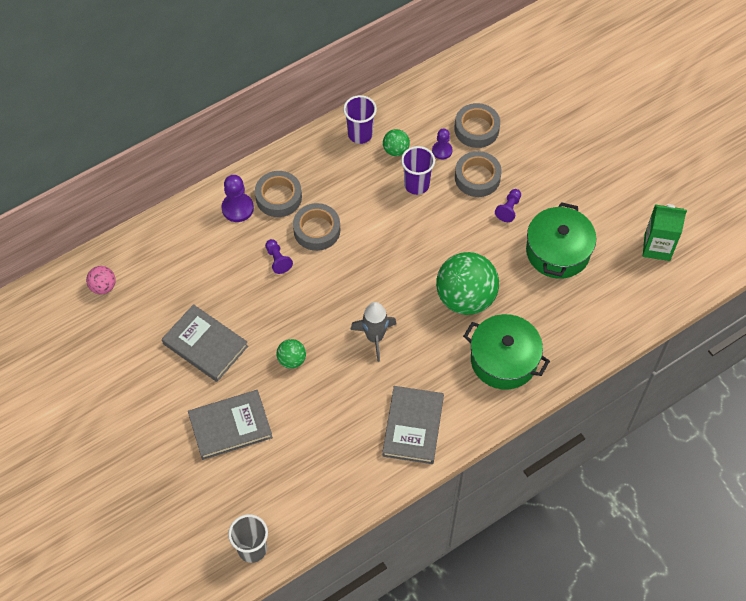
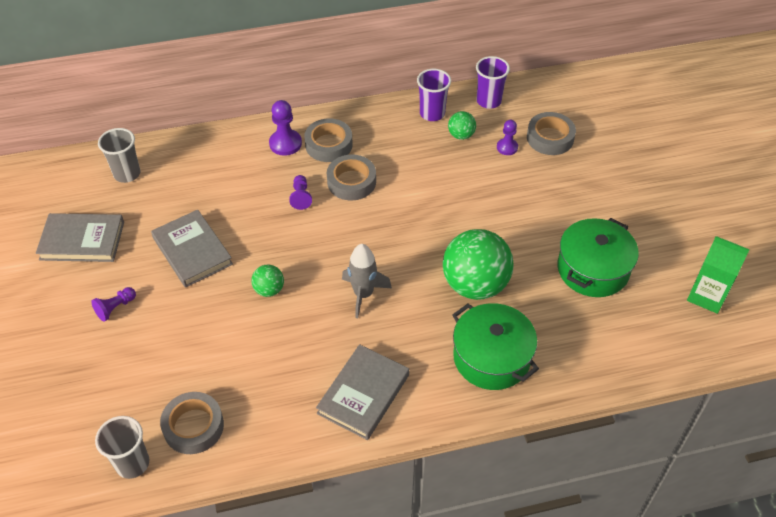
camera: 20 degrees right, 10 degrees down
pink ball [86,266,116,294] -> grey cup [98,128,140,183]
grey book [188,390,273,460] -> grey book moved to [36,213,124,262]
purple cup [401,146,435,195] -> purple cup moved to [476,56,510,109]
grey tape [455,151,502,197] -> grey tape moved to [160,392,224,454]
purple pawn [495,189,521,222] -> purple pawn moved to [91,287,136,322]

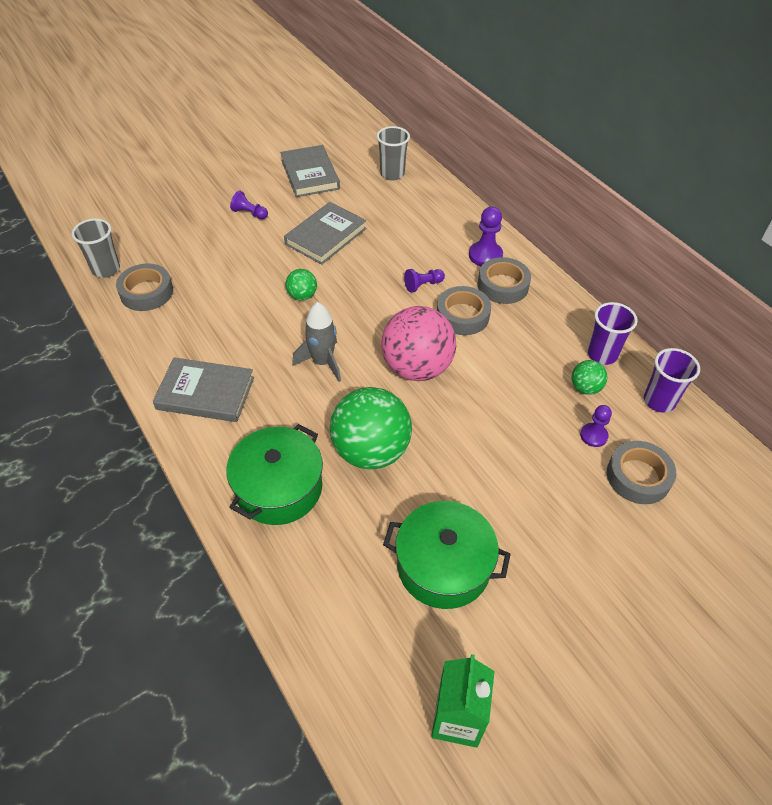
camera: 70 degrees right, 0 degrees up
none -> pink ball [381,306,456,381]

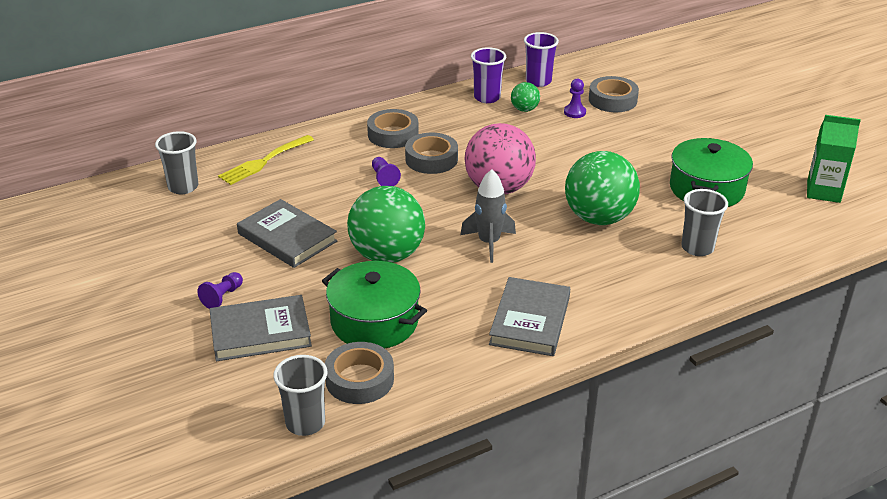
camera: 85 degrees left, 15 degrees down
green pot [226,424,323,525] -> green pot moved to [322,261,427,349]
grey book [280,145,340,197] -> grey book moved to [210,295,312,361]
green ball [286,269,317,301] -> green ball [347,186,425,263], size x2.16
purple pawn [469,207,503,266] -> none
none -> yellow fork [218,135,314,185]
none -> grey cup [681,189,728,256]

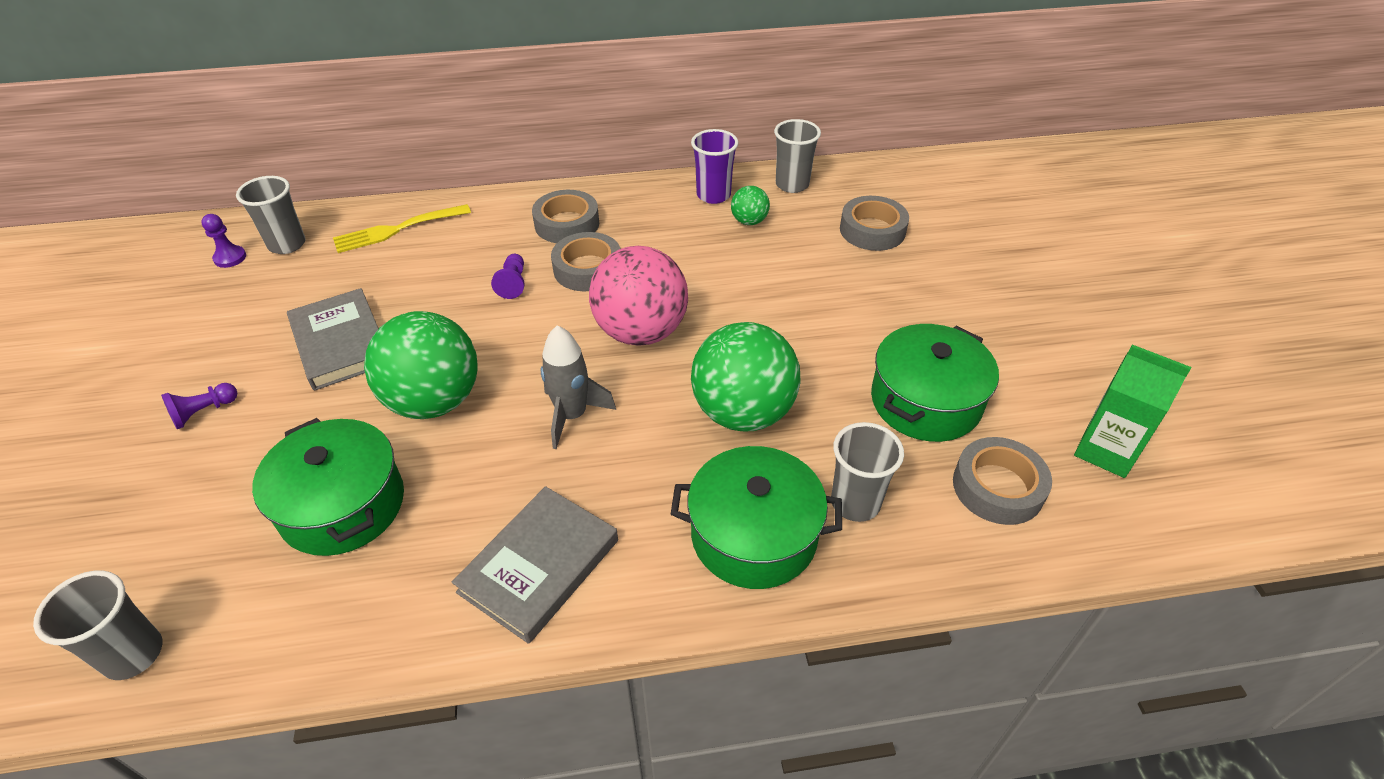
camera: 20 degrees right, 10 degrees up
grey book [210,295,312,361] -> none
grey tape [325,342,394,404] -> grey tape moved to [953,437,1052,525]
purple cup [524,32,559,87] -> grey cup [774,119,821,193]
purple pawn [564,79,586,118] -> purple pawn moved to [201,214,246,268]
none -> green pot [671,446,842,589]

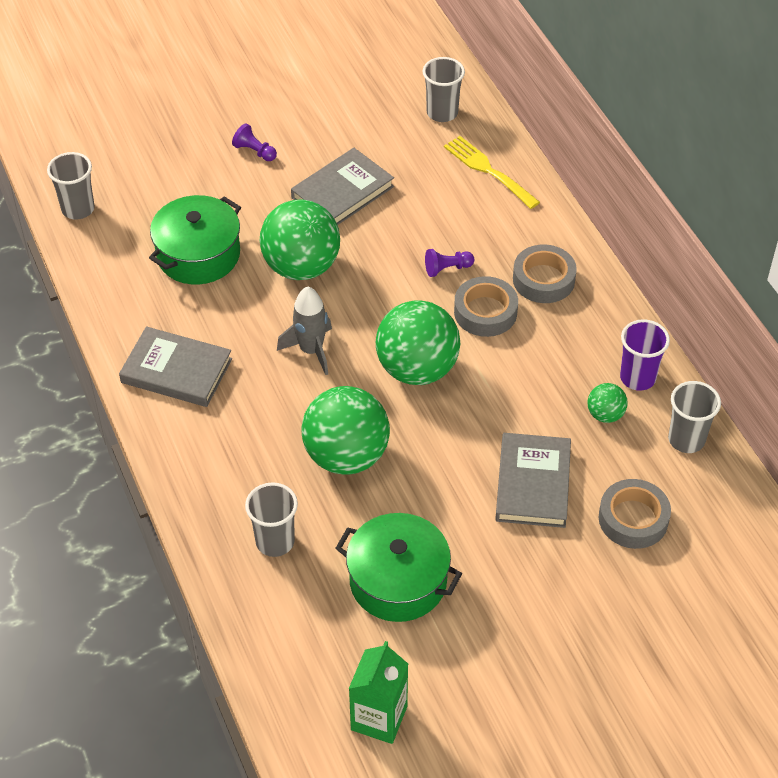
camera: 75 degrees right, 5 degrees up
purple pawn [201,214,246,268] -> none
pink ball [589,246,688,346] -> green ball [376,300,460,385]
green pot [671,446,842,589] -> none
grey tape [953,437,1052,525] -> none
none -> grey book [495,433,571,528]

